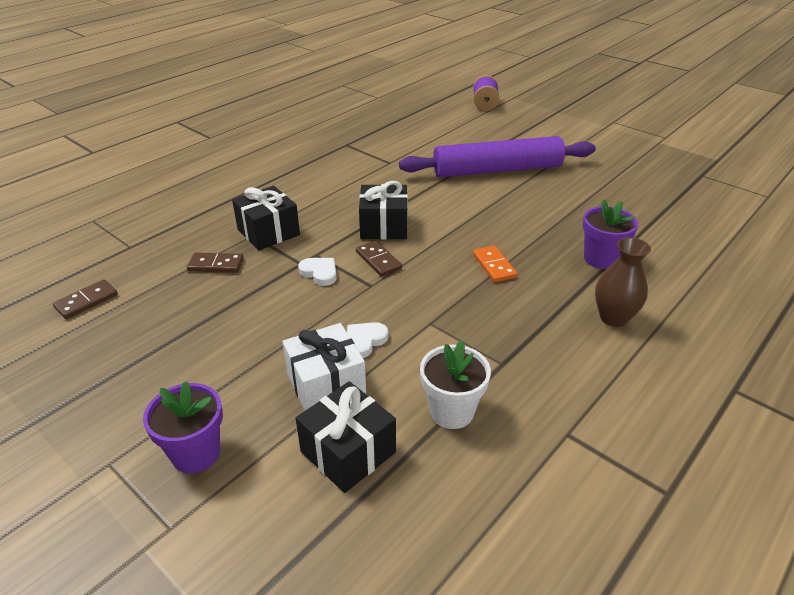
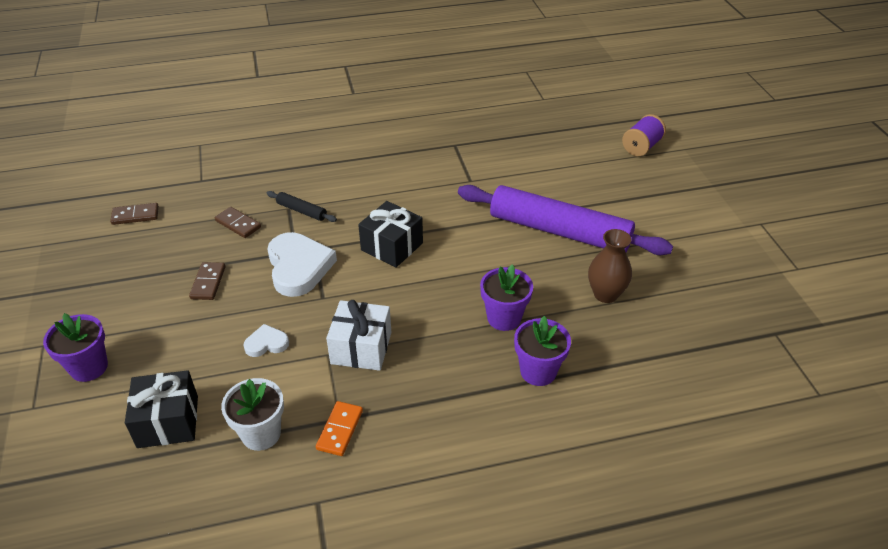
camera: 35 degrees right, 5 degrees up
black gift [232,186,300,250] -> black rolling pin [267,191,337,222]
white gift [282,323,366,411] -> white gift moved to [326,300,391,371]
white heart [298,258,337,286] -> white heart [267,232,337,297], size x2.01
brown domino [356,241,402,277] -> brown domino moved to [189,262,225,300]
orange domino [473,246,517,282] -> orange domino moved to [316,401,363,456]
brown vase [595,237,651,327] -> brown vase moved to [588,229,632,303]
none -> purple flower pot [480,264,533,331]

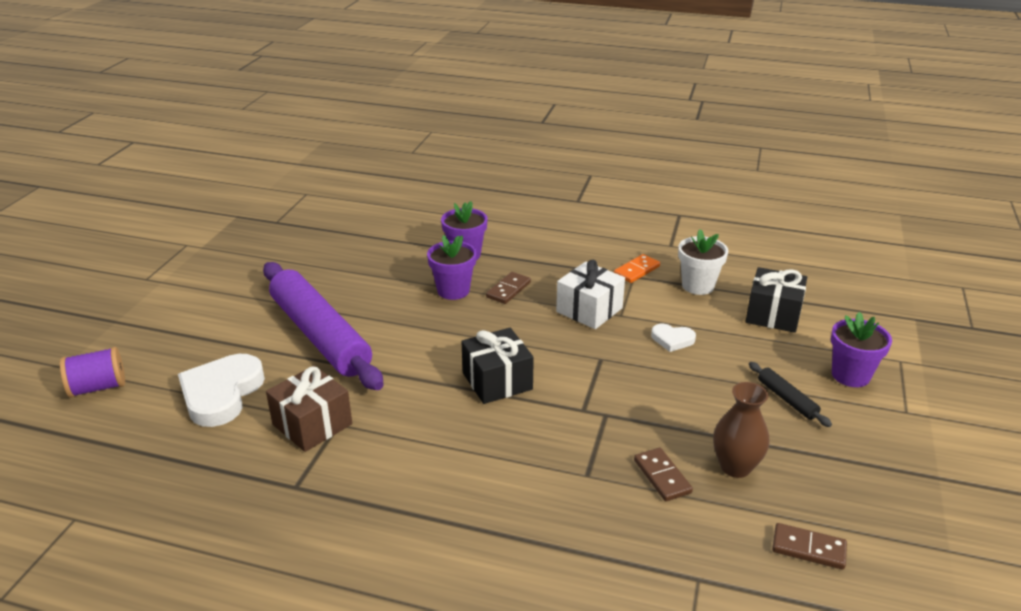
camera: 150 degrees left, 10 degrees down
brown domino [189,262,225,300] -> brown domino moved to [486,272,531,304]
black rolling pin [267,191,337,222] -> black rolling pin moved to [749,362,832,427]
white heart [267,232,337,297] -> white heart moved to [178,354,265,427]
brown vase [588,229,632,303] -> brown vase moved to [713,382,769,478]
none -> brown gift [266,366,352,452]

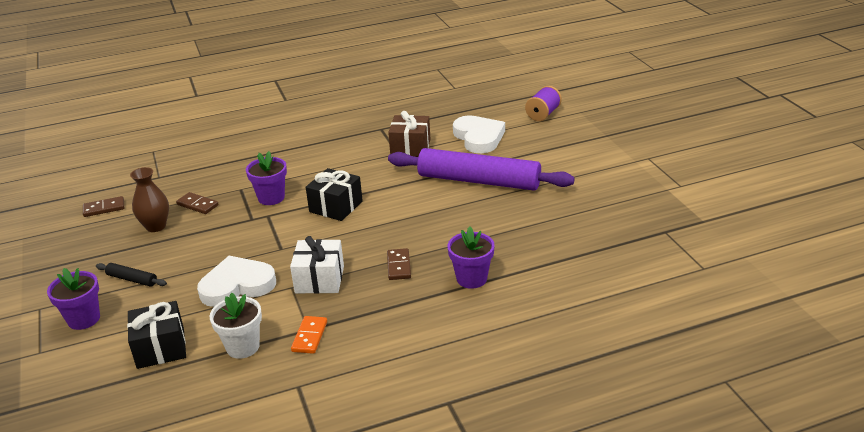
camera: 145 degrees right, 0 degrees up
purple flower pot [427,235,477,300] -> purple flower pot moved to [246,151,287,205]
white heart [651,324,696,352] -> white heart [197,256,276,307], size x2.01

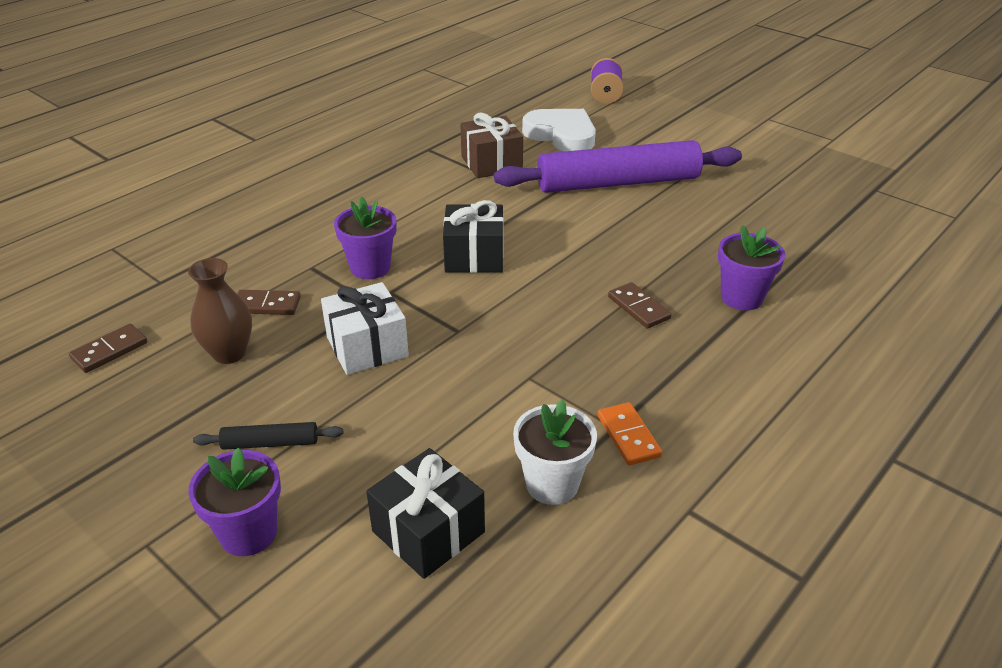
camera: 30 degrees left, 5 degrees up
white heart [197,256,276,307] -> none
white gift [290,236,344,294] -> white gift moved to [321,282,409,375]

